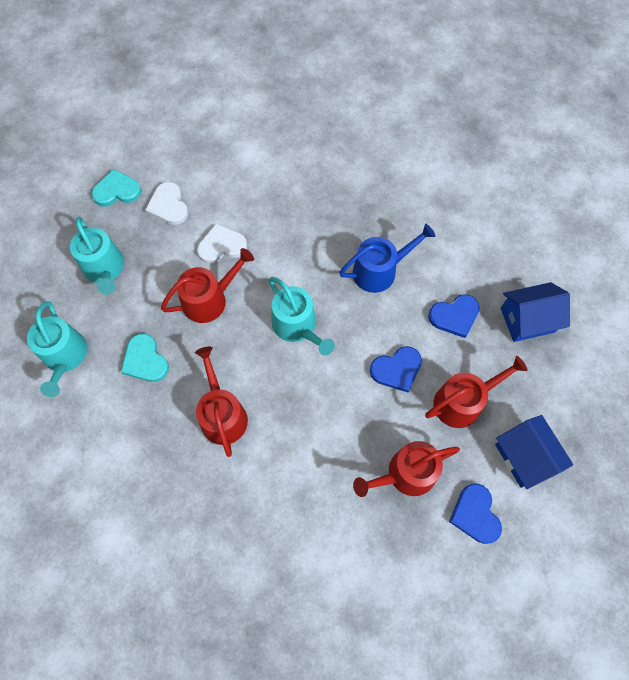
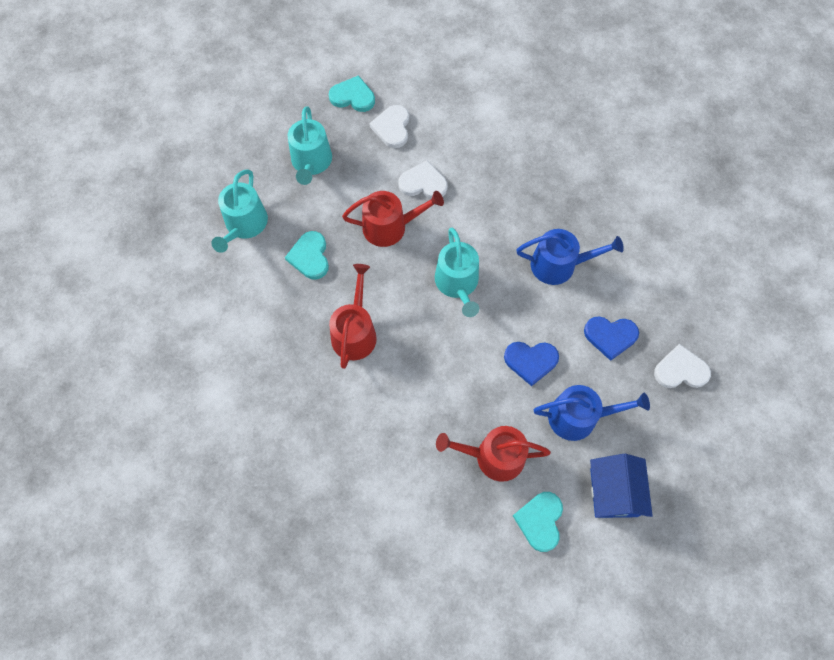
camera: 25 degrees right, 0 degrees up
red watering can [425,356,528,428] -> blue watering can [534,385,650,441]
blue heart [449,483,502,544] -> turquoise heart [513,492,563,552]
blue house [501,282,570,342] -> white heart [654,344,711,388]

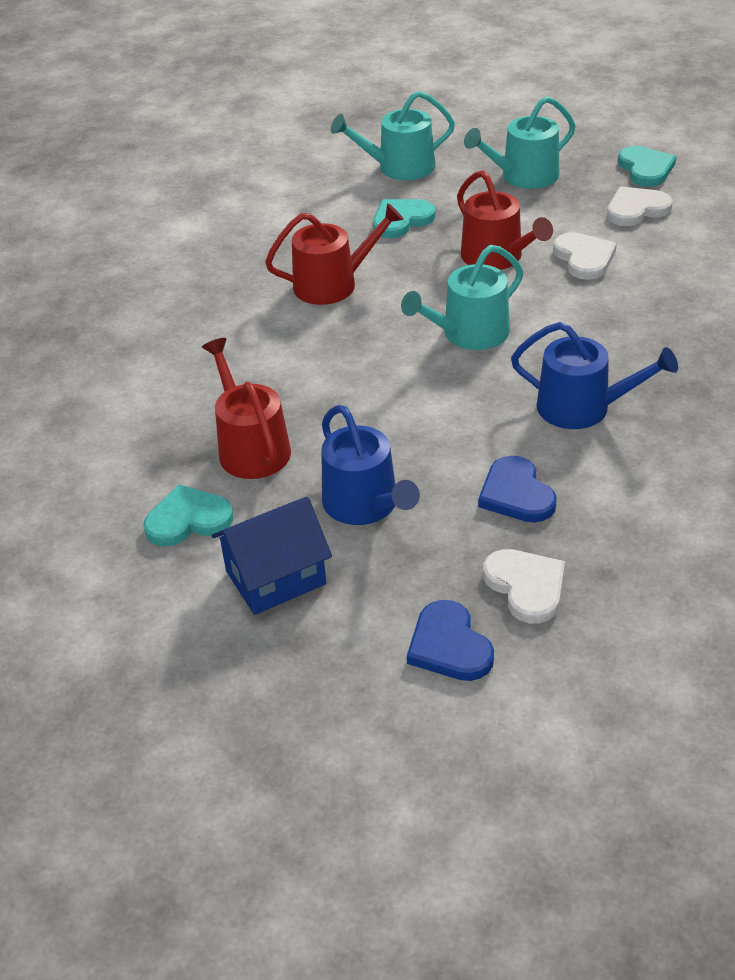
camera: 65 degrees right, 25 degrees down
blue heart [504,342,559,386] -> blue heart moved to [407,600,494,681]
blue watering can [516,229,624,285] -> blue watering can turned 45 degrees counterclockwise [511,322,678,429]

